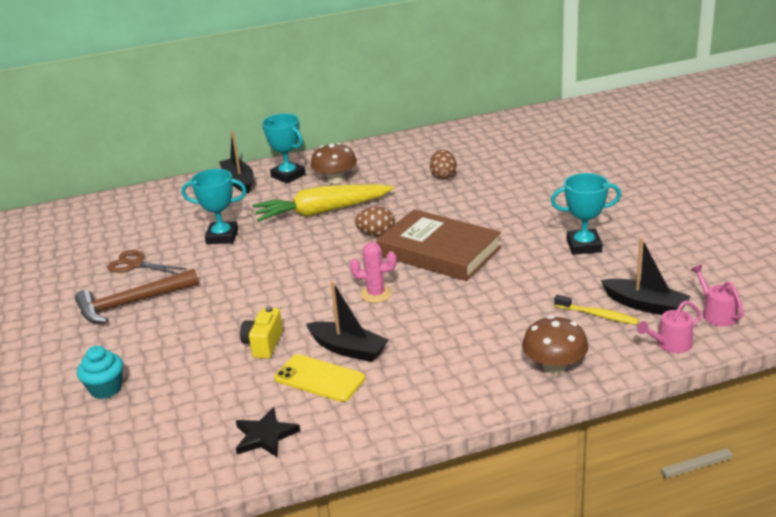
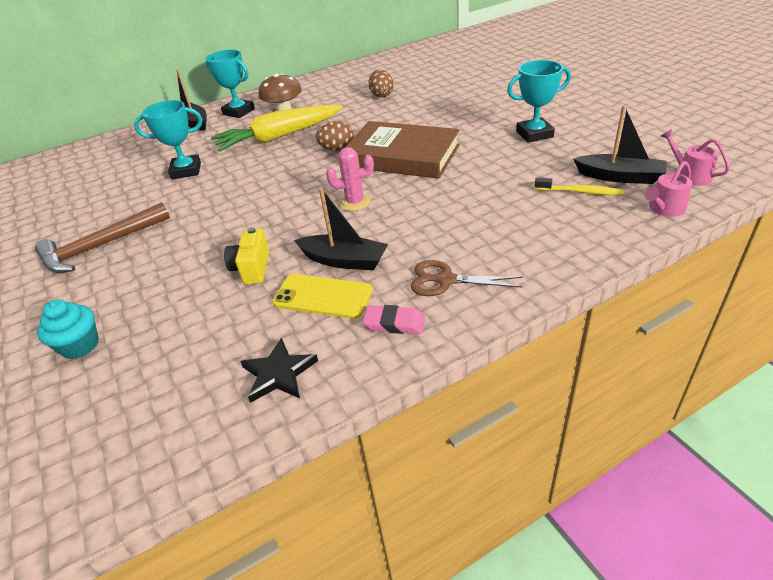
camera: 10 degrees left, 10 degrees up
brown scissors [107,250,187,274] -> brown scissors moved to [411,260,523,296]
brown mushroom [522,316,589,374] -> none
none -> pink eraser [363,305,425,334]

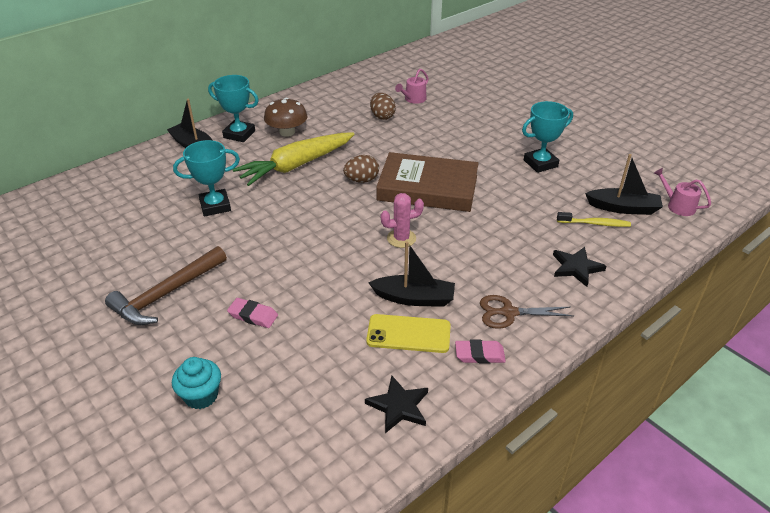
camera: 15 degrees left, 0 degrees up
yellow camera [224,227,269,285] -> none
pink watering can [644,161,692,217] -> pink watering can moved to [395,69,429,104]
none -> pink eraser [227,298,278,328]
none -> black star [553,247,607,287]

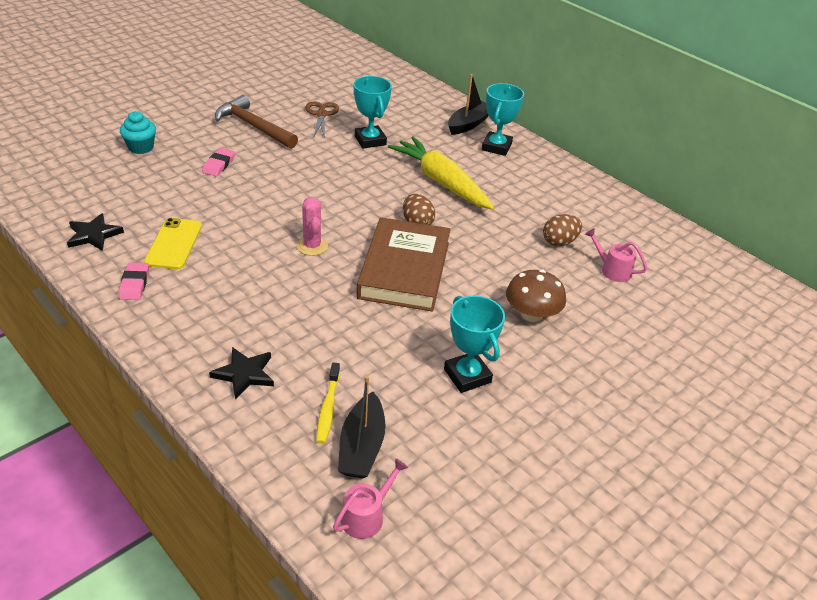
camera: 85 degrees right, 0 degrees up
brown mushroom [264,98,308,137] -> brown mushroom moved to [506,269,566,322]
black boat [368,241,455,307] -> none
brown scissors [480,295,573,329] -> brown scissors moved to [305,101,339,138]

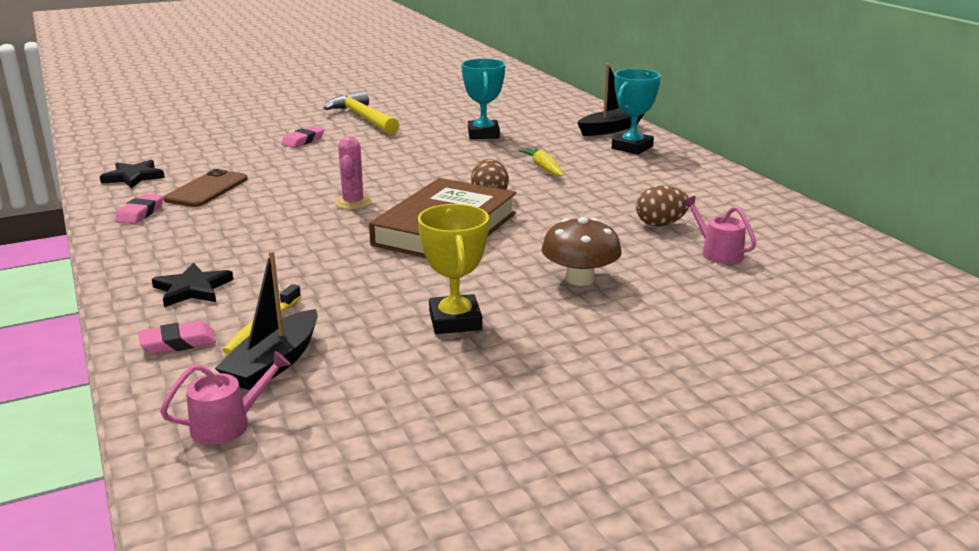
camera: 20 degrees right, 15 degrees down
turquoise cupcake [120,111,156,154] -> none
yellow phone [144,218,202,270] -> brown phone [164,169,248,207]
brown hammer [215,95,298,149] -> yellow hammer [323,91,400,135]
brown scissors [305,101,339,138] -> none
yellow carrot [388,136,495,210] -> yellow carrot [519,148,564,176], size x0.48
turquoise trophy [444,296,505,393] -> yellow trophy [418,204,489,334]
none -> pink eraser [139,321,216,354]

